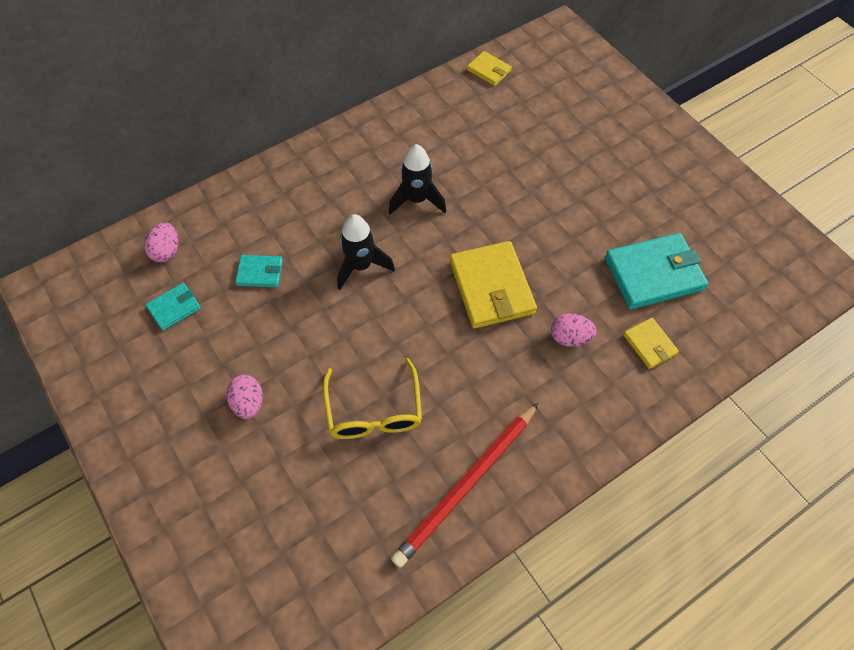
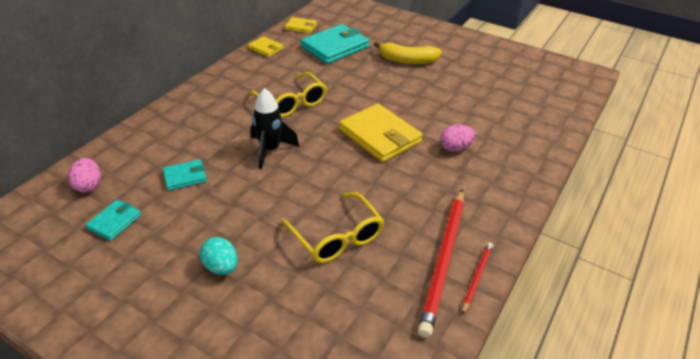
camera: 25 degrees left, 20 degrees down
pink egg [226,375,263,419] -> turquoise egg [200,237,238,275]
black rocket [389,144,446,215] -> yellow glasses [248,72,327,117]
turquoise wallet [605,233,708,309] -> turquoise wallet moved to [301,24,369,64]
yellow wallet [623,318,679,369] -> yellow wallet moved to [248,36,284,57]
none -> yellow banana [374,41,442,64]
none -> red pencil [462,242,493,315]

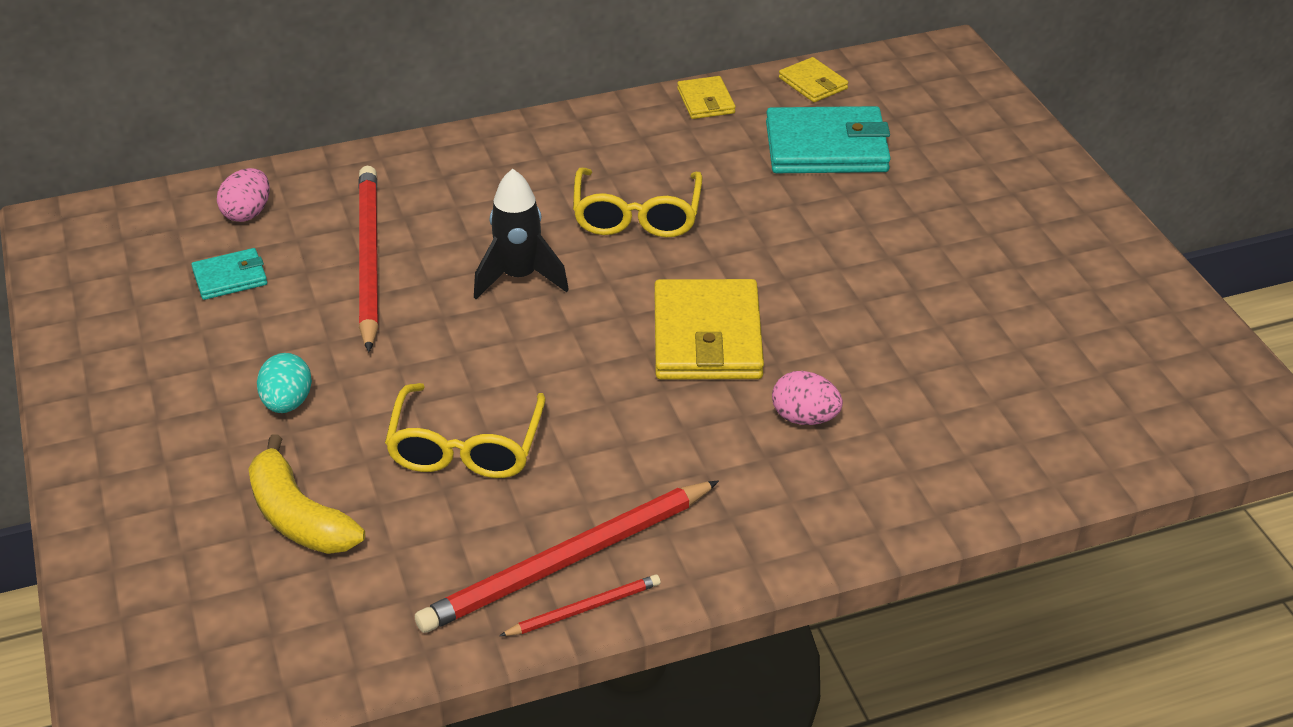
camera: 40 degrees right, 0 degrees up
turquoise wallet [163,160,207,191] -> red pencil [358,166,378,352]
yellow banana [374,41,442,64] -> yellow banana moved to [248,435,365,554]

